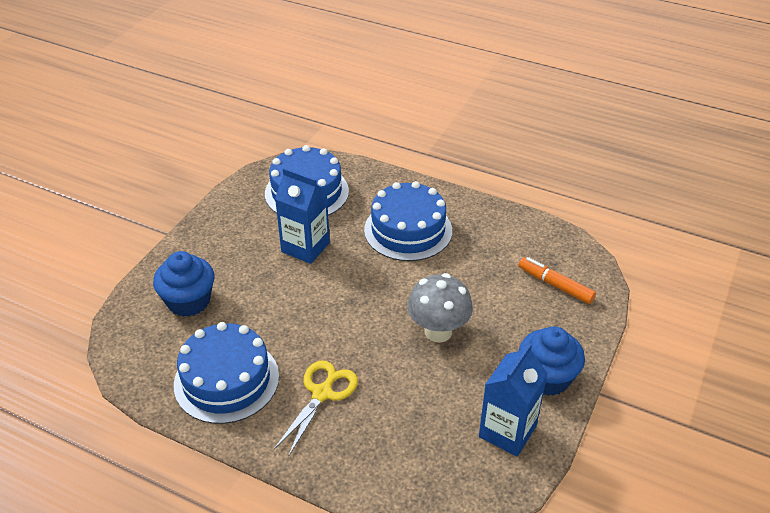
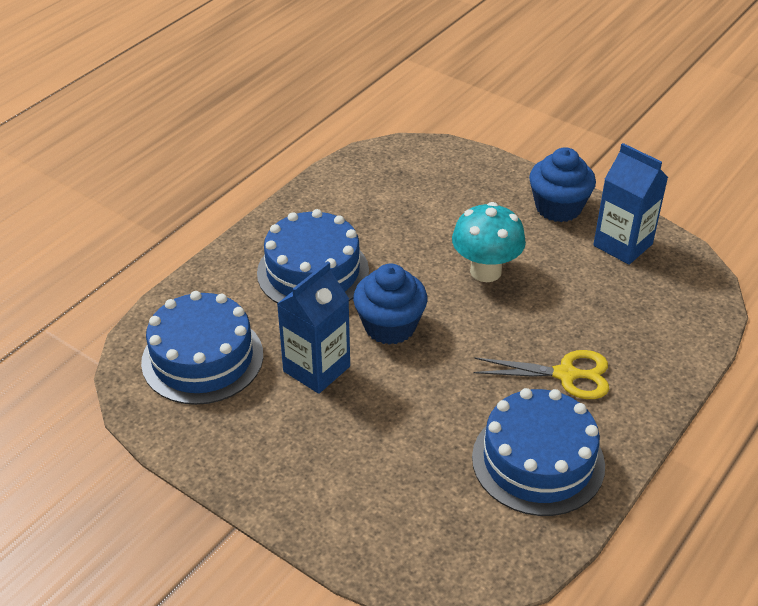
camera: 80 degrees left, 0 degrees up
blue cupcake [153,251,214,317] -> blue cupcake moved to [353,263,427,345]
yellow scissors [274,361,358,457] -> yellow scissors turned 150 degrees clockwise [473,350,609,399]
grey mushroom [407,273,473,342] -> turquoise mushroom [452,202,526,282]
orange marker [519,257,596,304] -> none

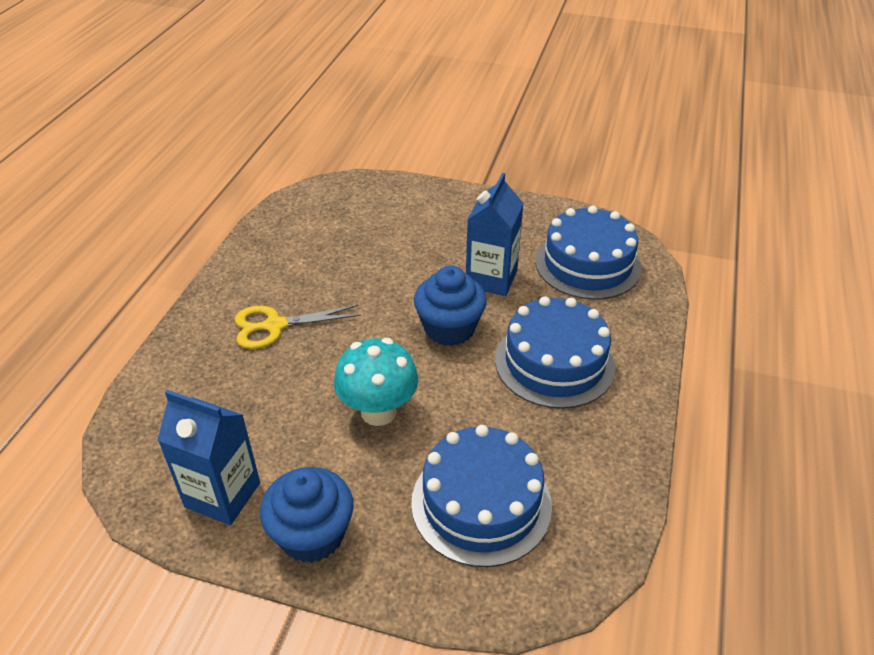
camera: 160 degrees right, 0 degrees up
blue cake [472,388,605,516] -> blue cake moved to [411,425,552,567]

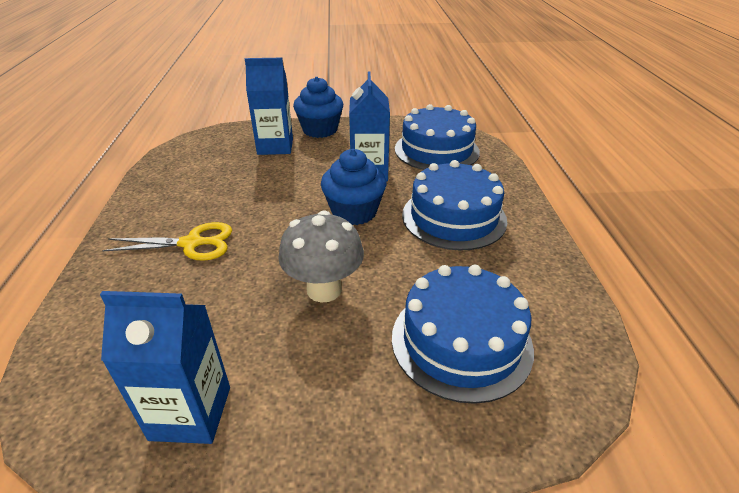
camera: 20 degrees left, 5 degrees down
yellow scissors [235,305,361,349] -> yellow scissors turned 150 degrees counterclockwise [102,222,232,261]
blue cupcake [260,467,354,563] -> blue cupcake moved to [293,77,343,138]
turquoise mushroom [334,338,419,426] -> grey mushroom [278,210,364,303]
none -> blue carton [245,58,293,155]

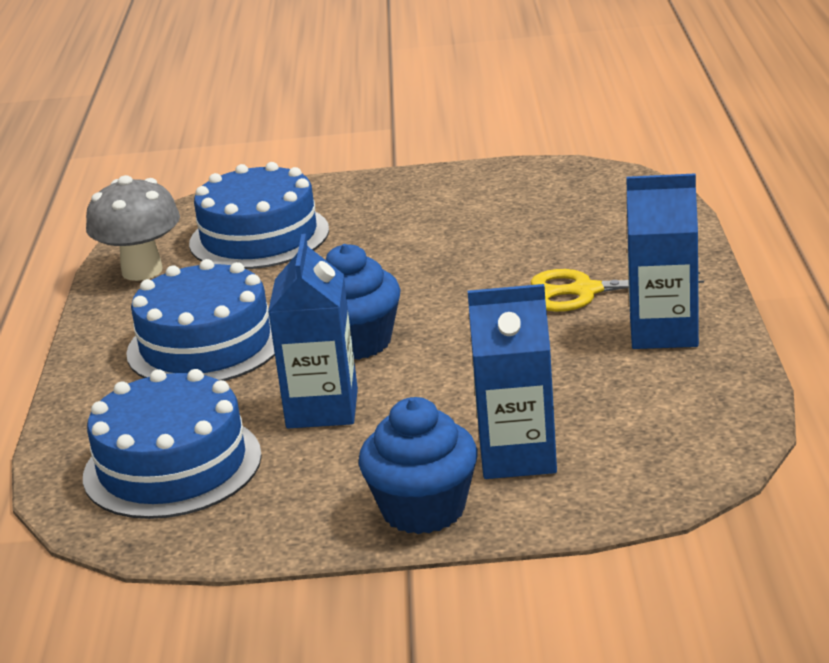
camera: 175 degrees left, 10 degrees down
blue carton [100,291,230,444] -> blue carton moved to [626,173,699,349]
grey mushroom [278,210,364,303] -> grey mushroom moved to [86,175,180,281]

